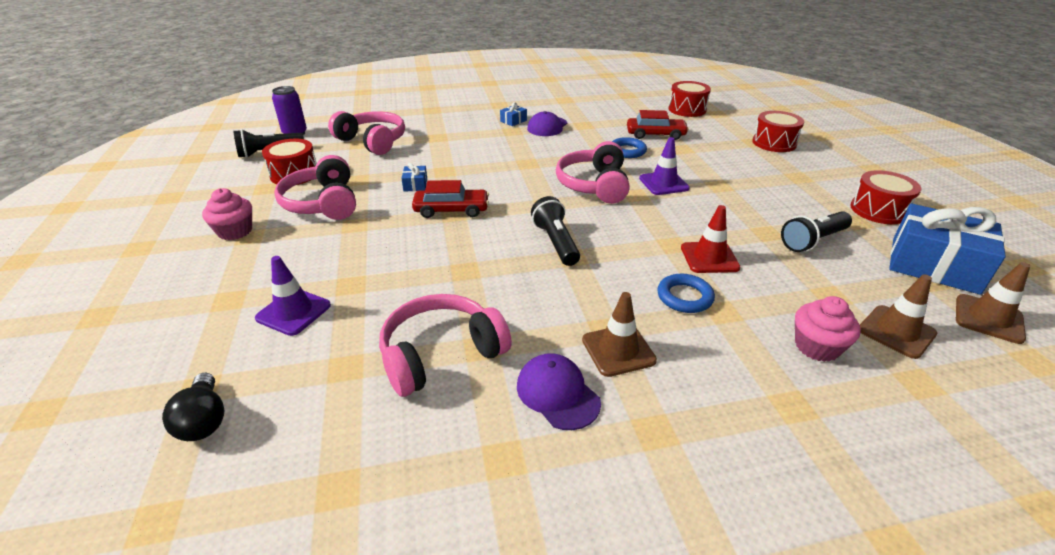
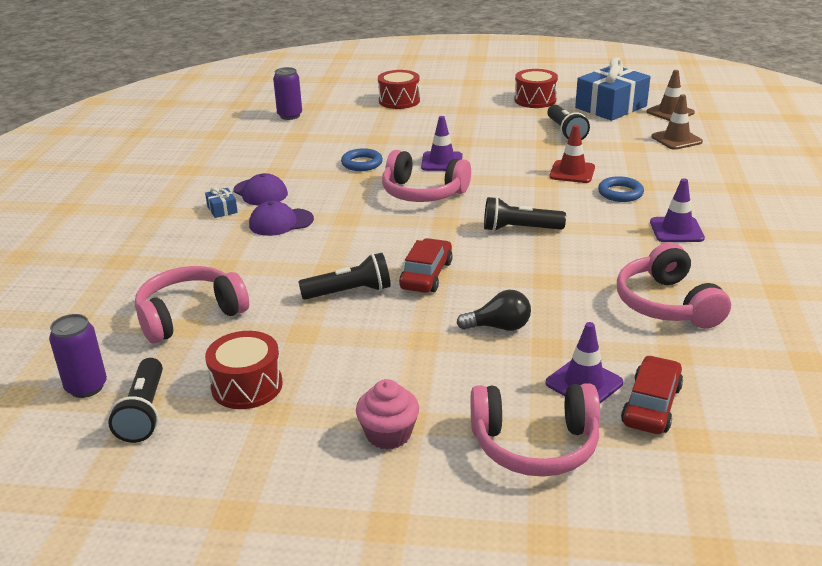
camera: 70 degrees left, 5 degrees down
black light bulb [162,373,224,441] -> black light bulb moved to [457,290,531,331]
pink headphones [274,155,356,220] -> pink headphones moved to [471,383,600,477]
blue gift [401,163,427,191] -> black flashlight [298,253,391,300]
purple cap [517,353,601,430] -> purple cap moved to [249,201,314,236]
brown traffic cone [582,292,657,377] -> purple traffic cone [650,178,705,242]
red car [627,110,689,140] -> red car moved to [621,355,683,434]
red drum [668,81,711,117] -> purple can [273,67,302,120]
pink cupcake [795,296,861,362] -> none

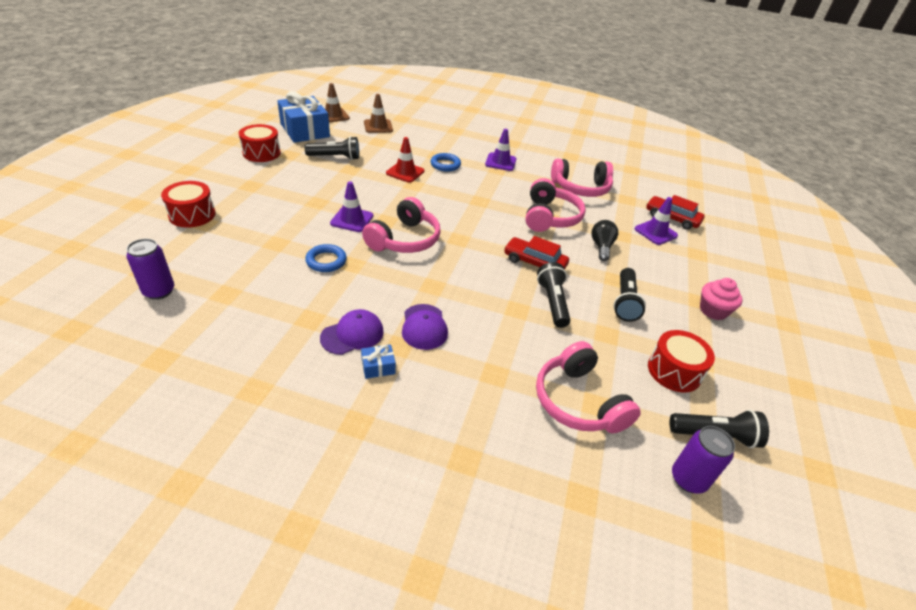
camera: 85 degrees left, 10 degrees up
pink headphones [471,383,600,477] -> pink headphones moved to [526,178,586,232]
black flashlight [484,197,566,232] -> black flashlight moved to [613,268,646,322]

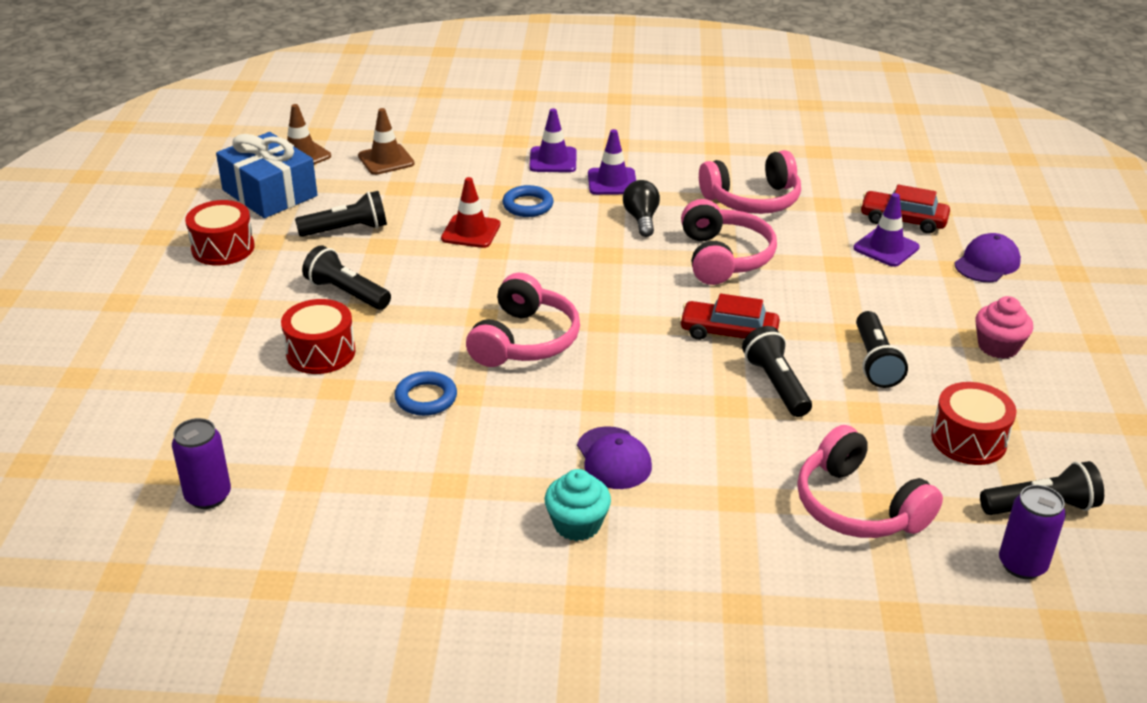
camera: 10 degrees left, 5 degrees down
red drum [161,181,216,228] -> red drum moved to [281,299,356,374]
purple cap [320,309,384,355] -> purple cap moved to [954,233,1021,282]
purple traffic cone [330,181,373,232] -> purple traffic cone moved to [529,108,577,172]
blue gift [361,344,396,379] -> turquoise cupcake [545,469,611,541]
black light bulb [591,220,618,261] -> black light bulb moved to [623,180,660,237]
none -> black flashlight [302,245,391,310]

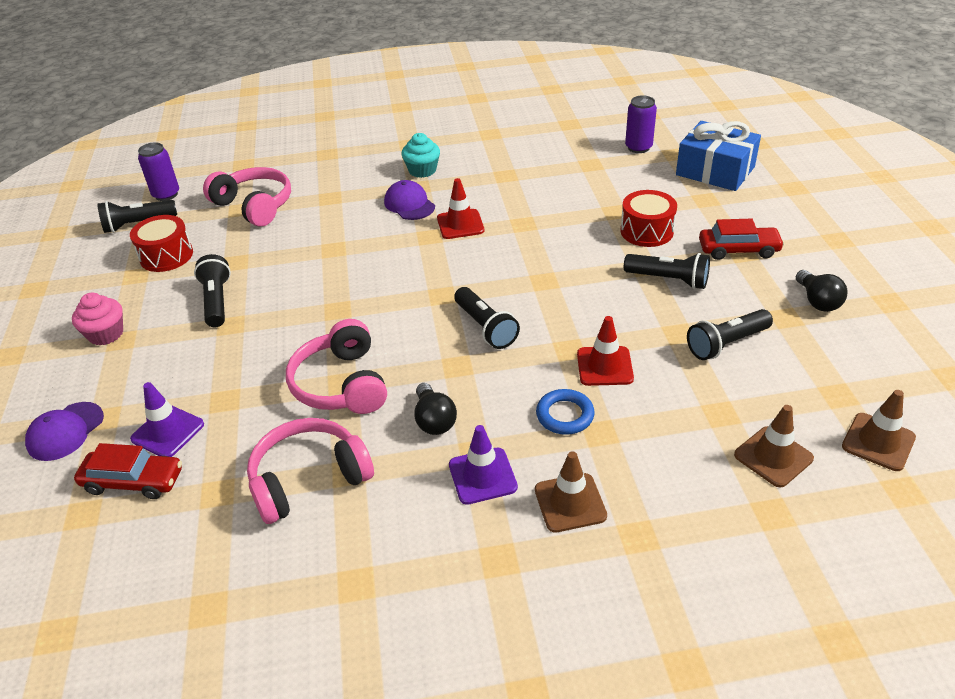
camera: 170 degrees right, 5 degrees up
red drum [185,200,255,266] -> black light bulb [796,270,847,312]
blue gift [216,132,317,218] -> blue gift moved to [676,121,761,191]
blue ring [394,371,457,416] -> none
pink headphones [466,273,580,367] -> none
purple traffic cone [529,108,577,172] -> brown traffic cone [535,451,607,533]
red car [679,293,780,340] -> red car moved to [699,218,784,260]
black flashlight [742,326,812,417] -> black flashlight moved to [454,287,520,349]
none -> red traffic cone [437,178,484,239]

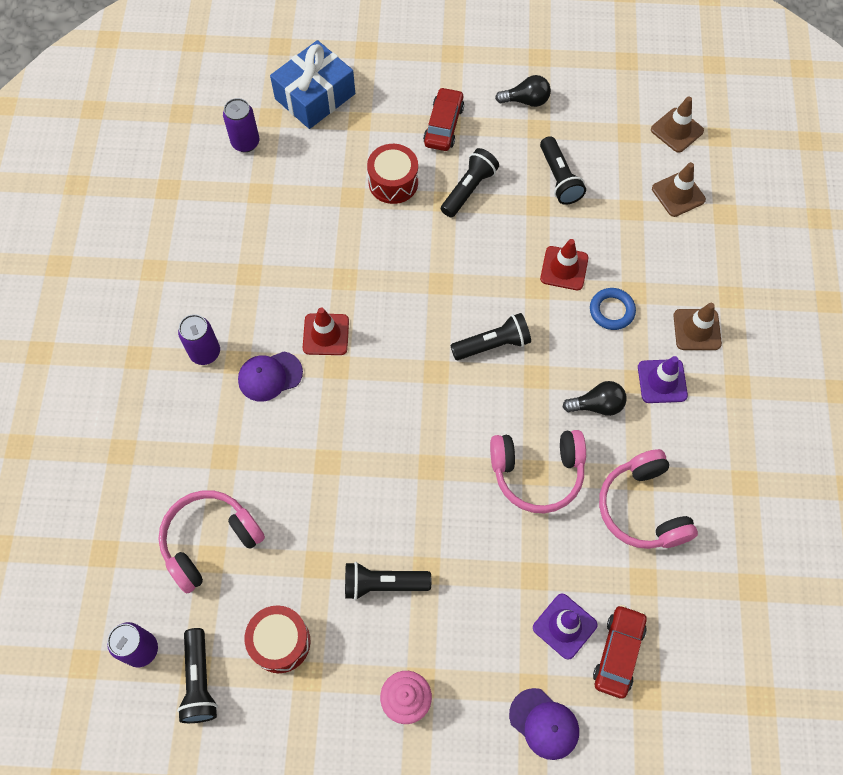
camera: 80 degrees left, 25 degrees up
turquoise cupcake [401,133,440,178] -> purple can [178,314,220,365]

